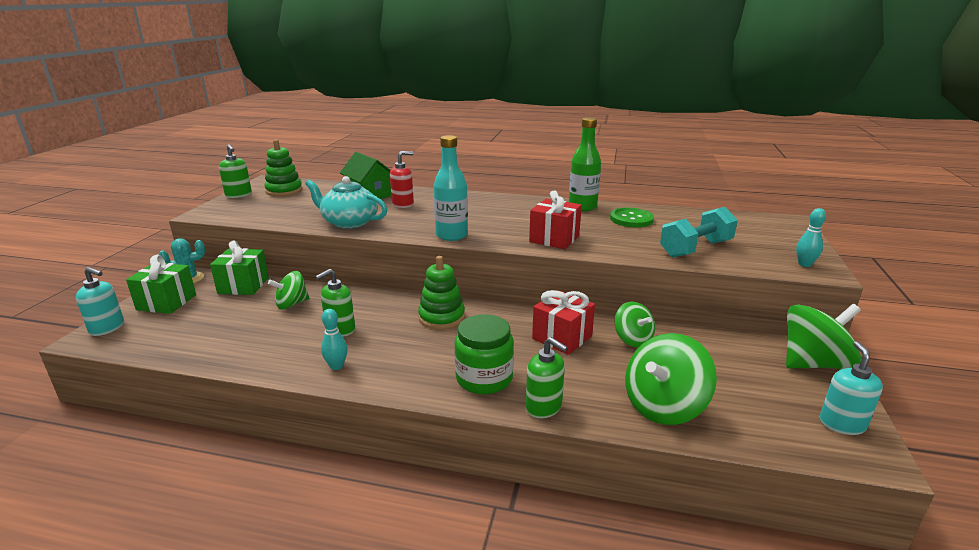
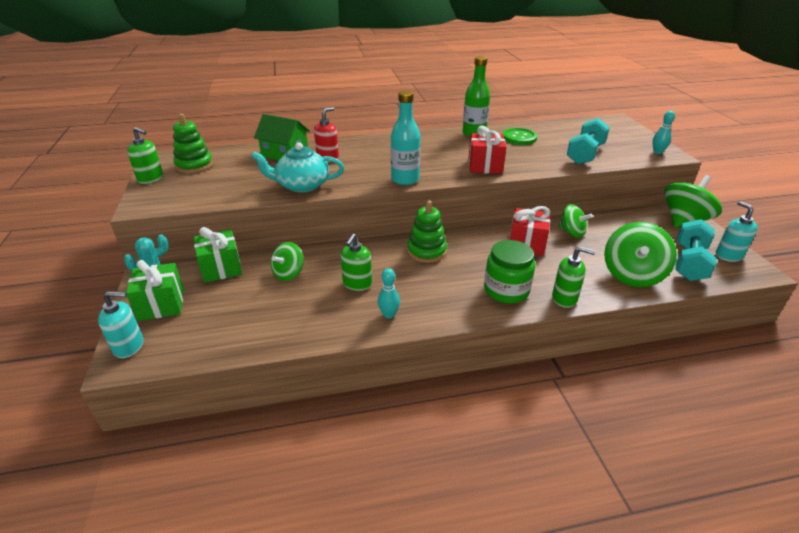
camera: 25 degrees left, 10 degrees up
none -> turquoise dumbbell [675,219,717,281]

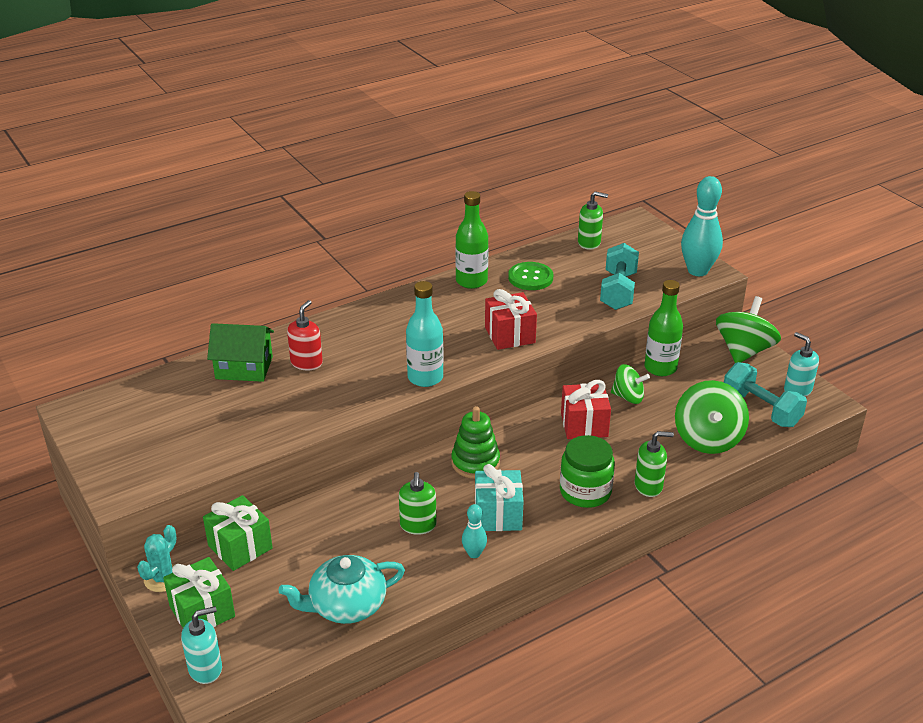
camera: 20 degrees left, 0 degrees up
green soap dispenser [127,127,163,184] -> green soap dispenser moved to [578,191,608,250]
green stacking toy [173,114,213,173] -> none
turquoise teapot [251,142,344,193] -> turquoise teapot moved to [279,555,405,624]
green spinning top [270,242,304,281] -> none
turquoise bowling pin [652,111,675,154] -> turquoise bowling pin [681,176,723,276], size x2.00
turquoise dumbbell [675,219,717,281] -> turquoise dumbbell turned 45 degrees counterclockwise [724,362,807,427]
none -> turquoise gift [475,464,524,531]
none -> green bottle [644,280,683,376]

